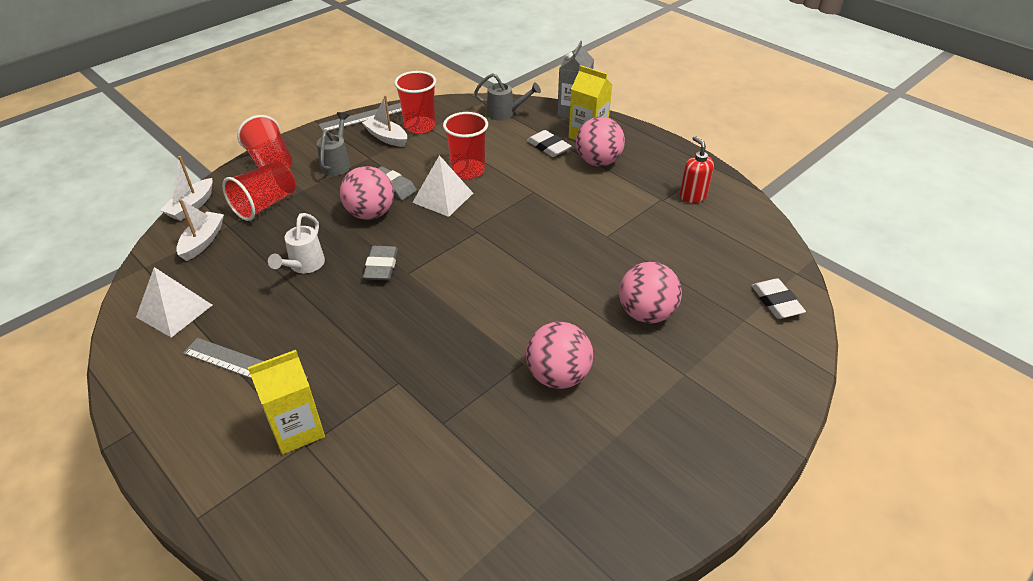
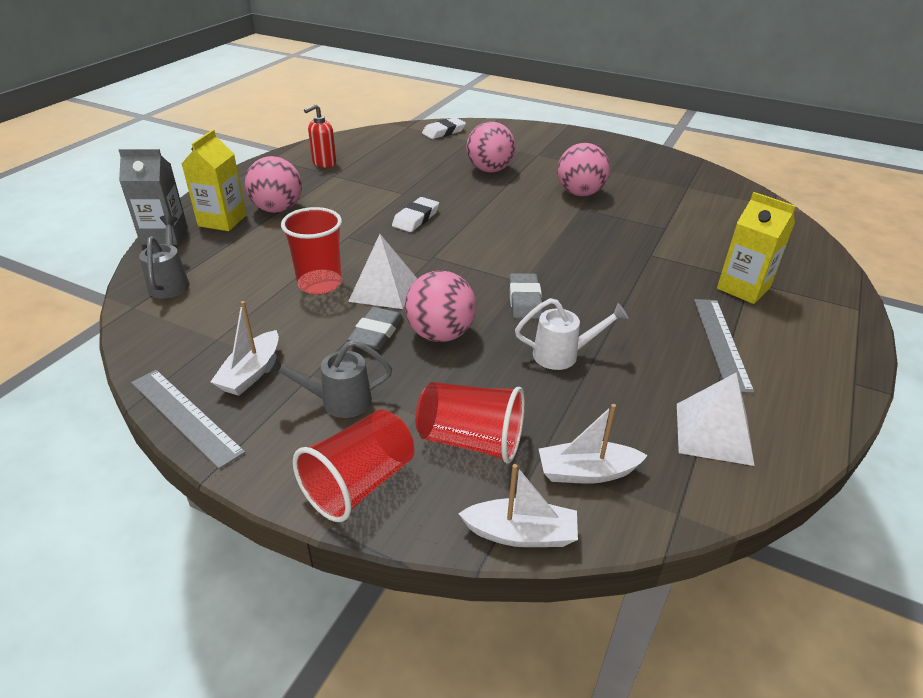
camera: 110 degrees left, 5 degrees down
grey eraser [363,246,398,280] -> grey eraser turned 75 degrees counterclockwise [509,273,543,319]
red cup [394,71,436,134] -> none
white eraser [527,130,571,157] -> white eraser moved to [392,197,439,232]

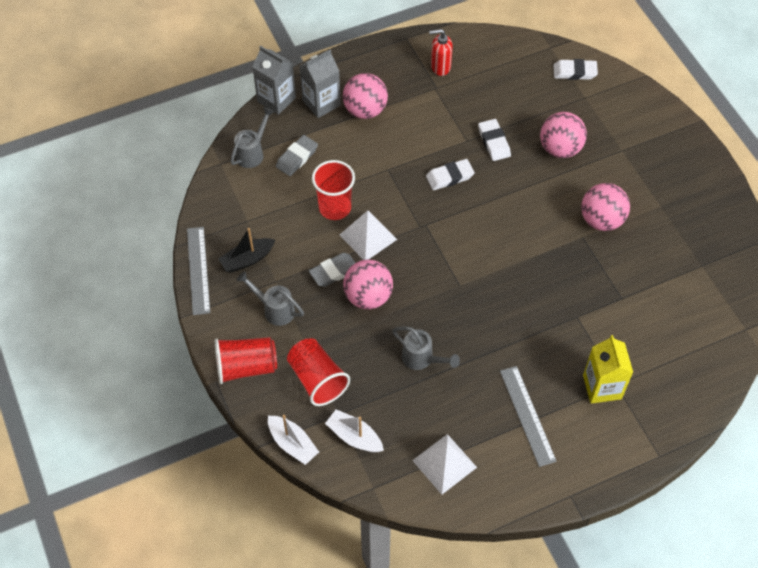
camera: 40 degrees right, 20 degrees up
yellow carton [182,130,247,231] -> grey carton [300,50,341,118]
white boat [210,301,279,396] -> black boat [219,228,275,273]
grey eraser [509,273,543,319] -> grey eraser moved to [276,135,318,176]
white watering can [515,298,628,370] -> grey watering can [392,327,460,370]
grey ruler [694,299,755,393] -> grey ruler turned 60 degrees counterclockwise [500,366,557,467]
none -> white eraser [478,119,511,161]

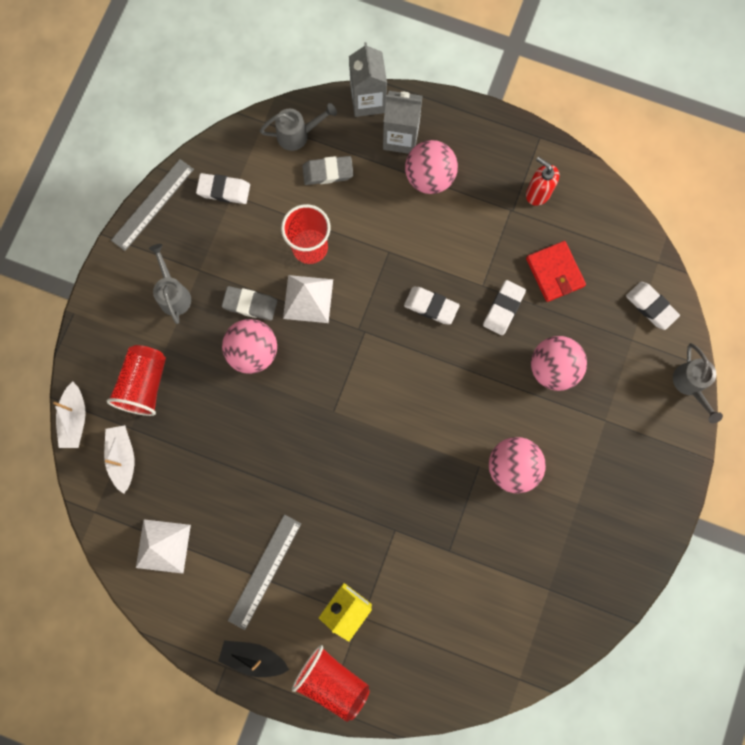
camera: 45 degrees right, 20 degrees up
red cup [215,337,277,384] -> red cup moved to [292,645,370,722]
black boat [219,228,275,273] -> black boat moved to [218,641,289,677]
grey watering can [392,327,460,370] -> grey watering can moved to [673,343,723,423]
none -> white eraser [196,173,250,204]
none -> red wallet [526,241,586,302]

